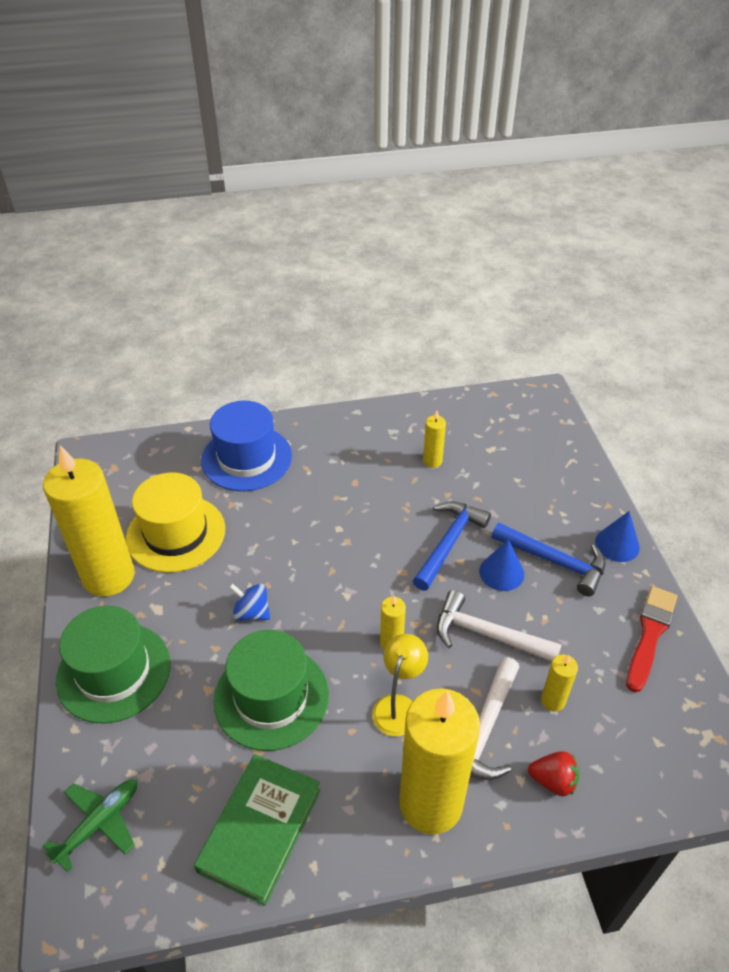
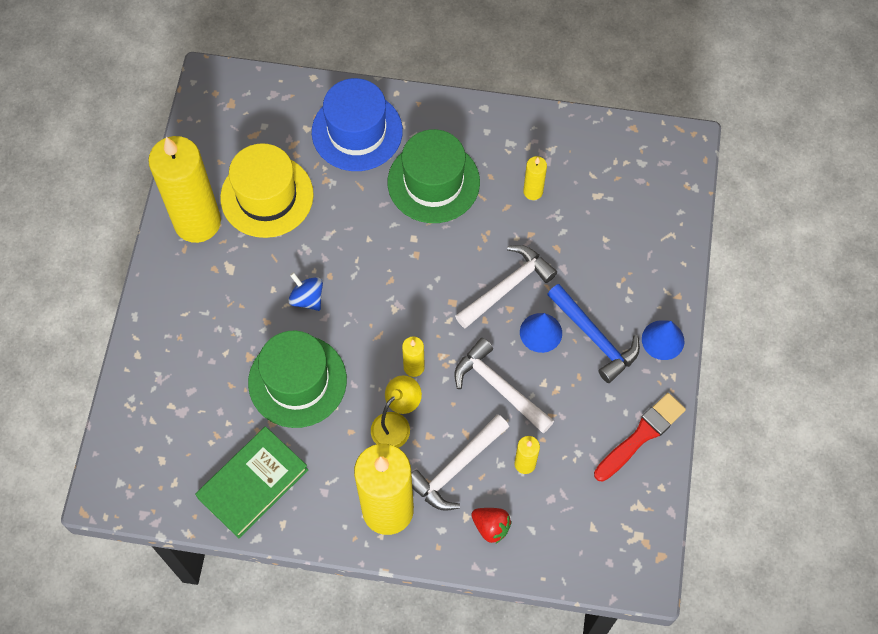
camera: 20 degrees right, 20 degrees up
green plane [42,780,137,872] -> none
green hat [56,606,170,723] -> green hat moved to [388,129,480,223]
blue hammer [413,501,491,591] -> white hammer [455,245,557,328]

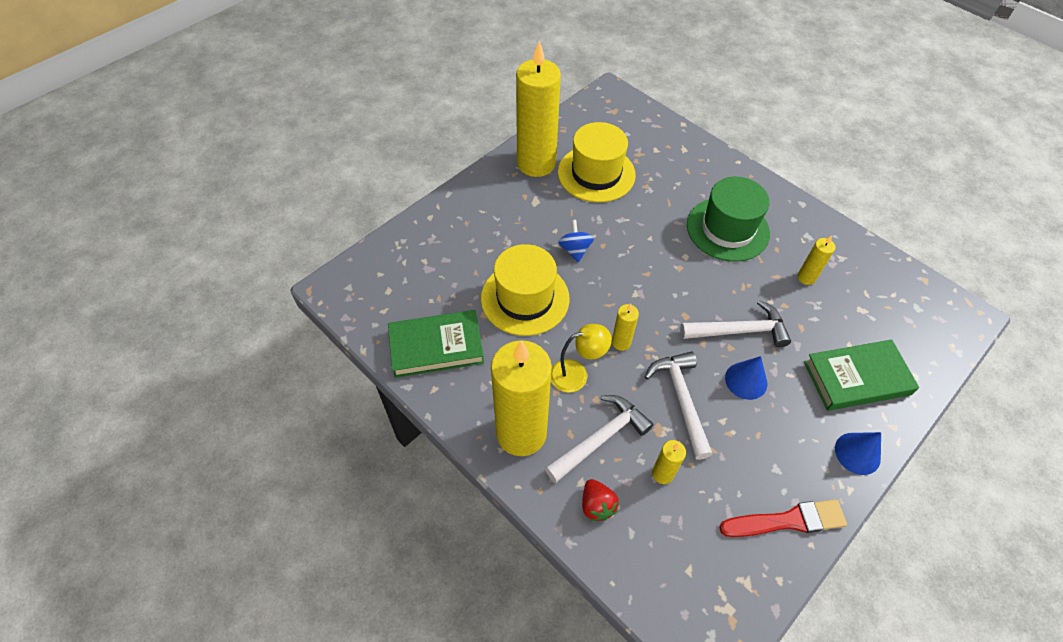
camera: 35 degrees right, 10 degrees down
green hat [248,331,347,428] -> yellow hat [481,244,570,336]
blue hat [312,78,403,171] -> none
white hammer [411,415,509,511] -> white hammer turned 150 degrees clockwise [545,395,654,483]
blue hammer [547,284,640,383] -> none
none -> green book [804,339,919,411]

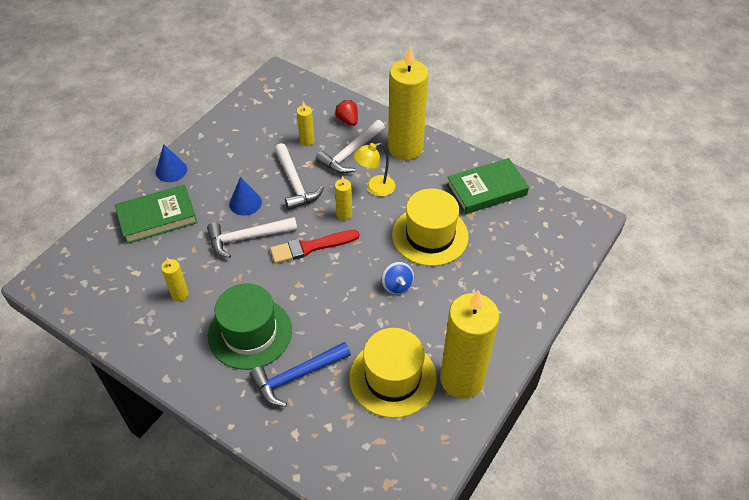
camera: 170 degrees right, 5 degrees down
red brush [719,499,847,537] -> red brush moved to [270,230,360,264]
none -> blue hammer [250,342,351,407]

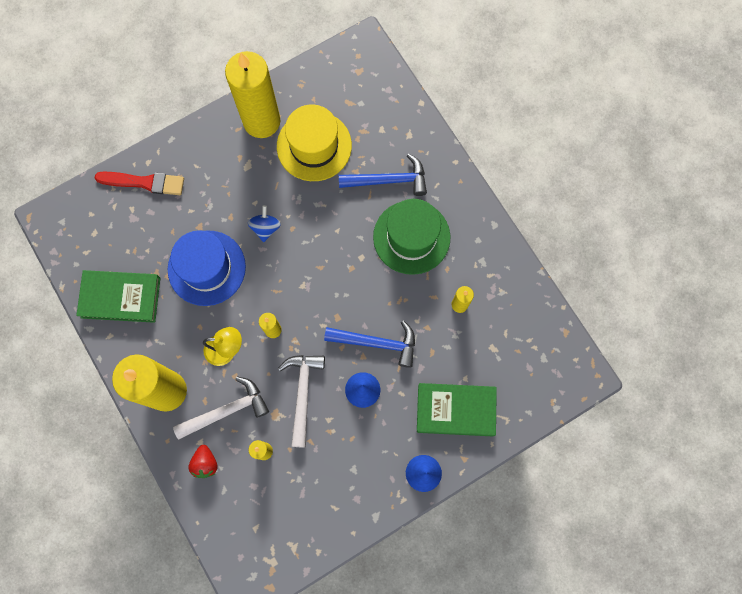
camera: 155 degrees left, 25 degrees up
white hammer [207,217,297,258] -> blue hammer [324,320,415,368]
red brush [270,230,360,264] -> red brush moved to [95,171,184,195]
yellow hat [392,188,469,266] -> blue hat [168,230,246,306]

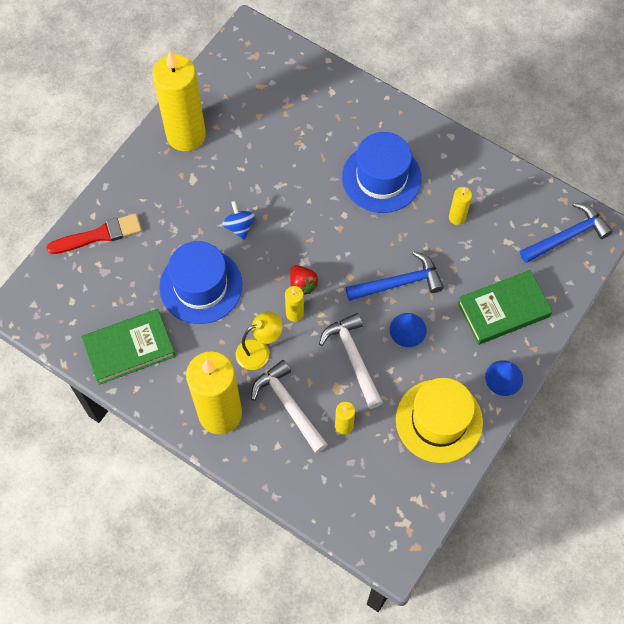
camera: 25 degrees left, 10 degrees down
white hammer [173,376,269,439] -> white hammer turned 75 degrees counterclockwise [251,360,328,453]
red strawberry [188,445,218,478] -> red strawberry moved to [290,265,318,295]
yellow hat [277,104,352,181] -> yellow hat moved to [396,378,483,463]
blue hammer [339,154,427,196] -> blue hammer moved to [520,203,613,263]
green hat [373,199,450,275] -> blue hat [342,132,422,213]

